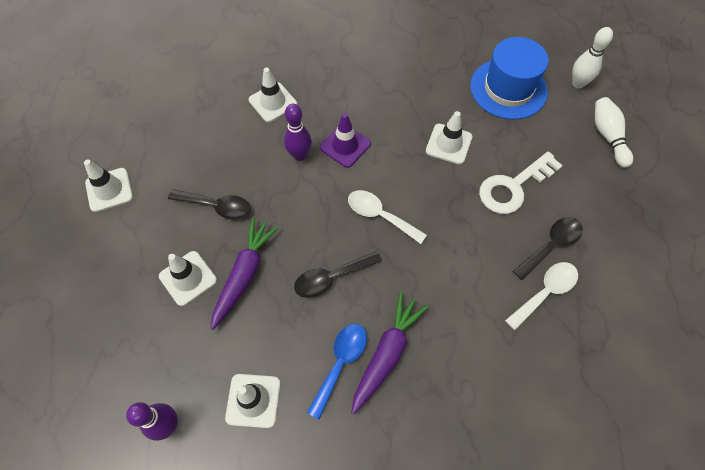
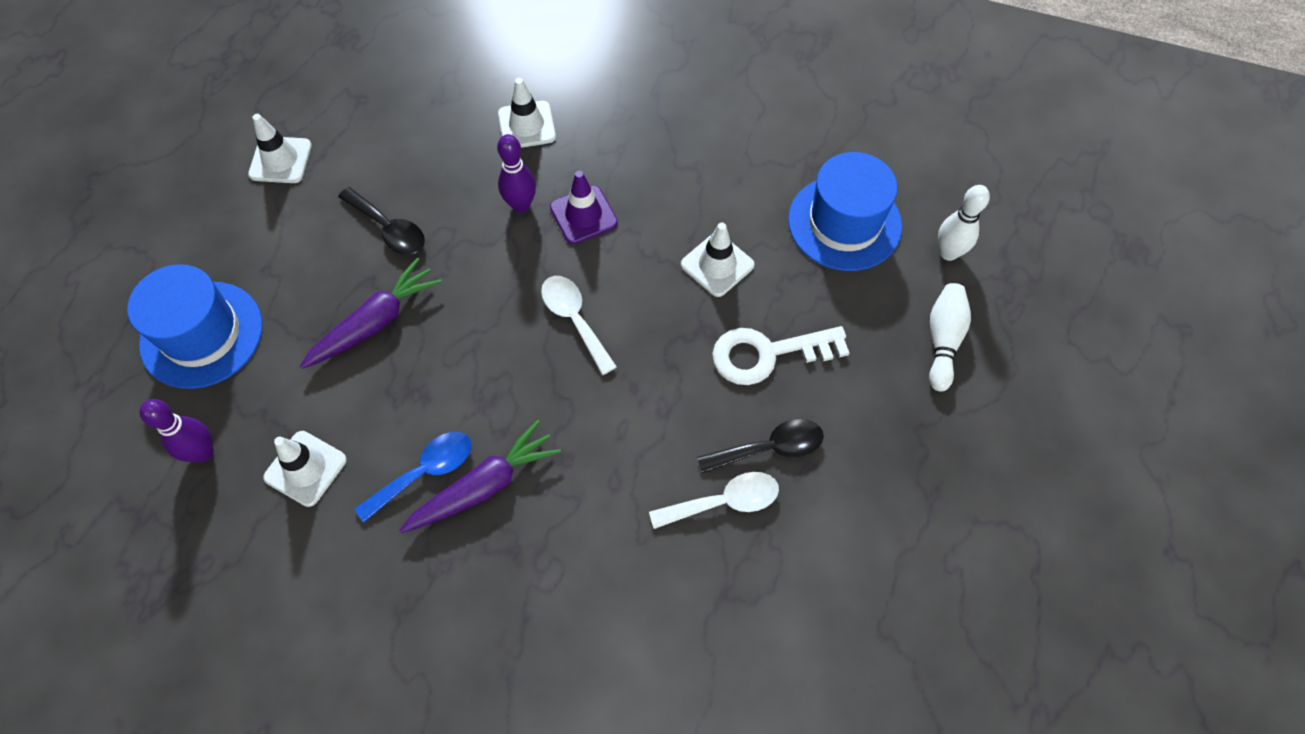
camera: 25 degrees right, 0 degrees up
white traffic cone [159,251,217,306] -> none
black spoon [294,251,382,298] -> none
none -> blue hat [127,264,263,389]

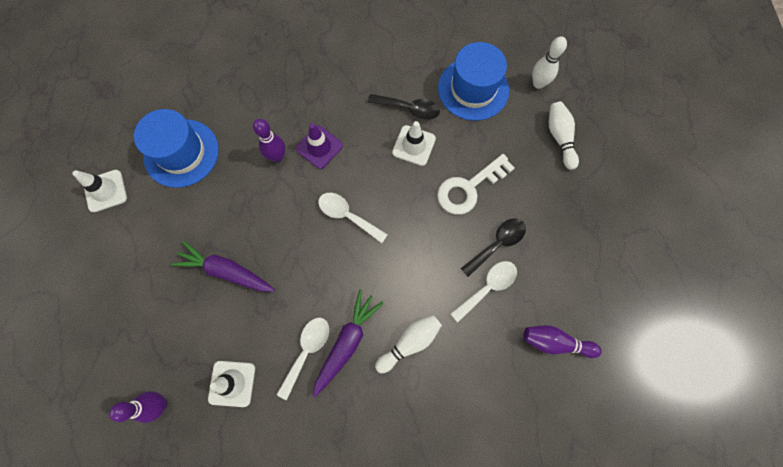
camera: 25 degrees left, 10 degrees up
blue hat [127,264,263,389] -> blue hat moved to [134,109,219,188]
purple carrot [300,258,442,369] -> purple carrot turned 90 degrees counterclockwise [171,241,275,292]
black spoon [338,187,425,254] -> black spoon moved to [368,94,440,120]
blue spoon [355,432,472,522] -> white spoon [276,318,329,400]
white traffic cone [498,78,556,148] -> none
none -> white bowling pin [375,315,442,373]
none -> purple bowling pin [523,325,602,358]

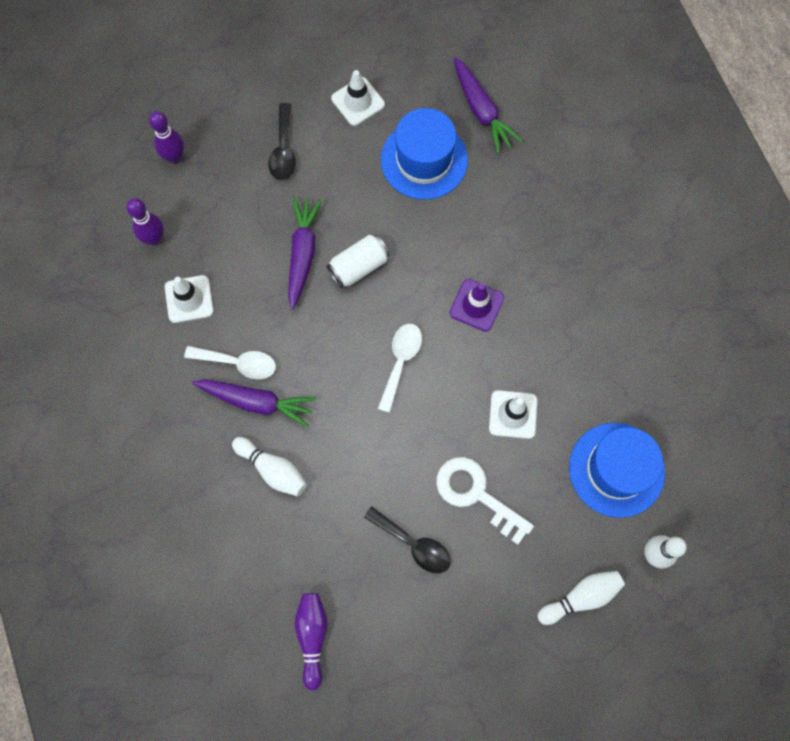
camera: 75 degrees right, 0 degrees up
purple bowling pin [253,119,286,162] -> purple bowling pin moved to [149,111,184,163]
black spoon [368,94,440,120] -> black spoon moved to [268,103,296,180]
white spoon [450,261,517,322] -> none
none -> white can [327,235,390,288]
none -> purple carrot [453,57,523,154]

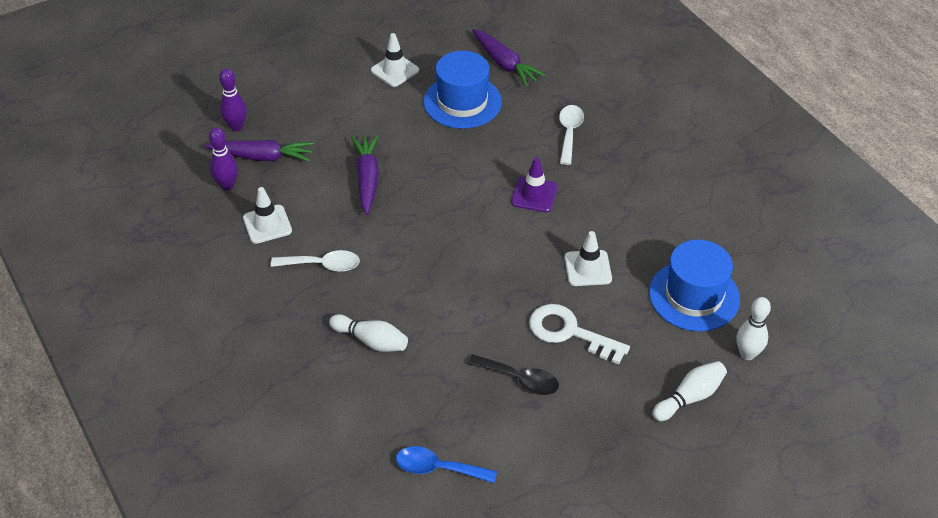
camera: 10 degrees left, 25 degrees down
purple carrot [192,380,316,428] -> purple carrot moved to [205,140,314,162]
black spoon [268,103,296,180] -> none
purple bowling pin [295,593,328,690] -> blue spoon [396,446,497,483]
white can [327,235,390,288] -> none
white spoon [378,324,422,413] -> white spoon moved to [559,105,584,165]

